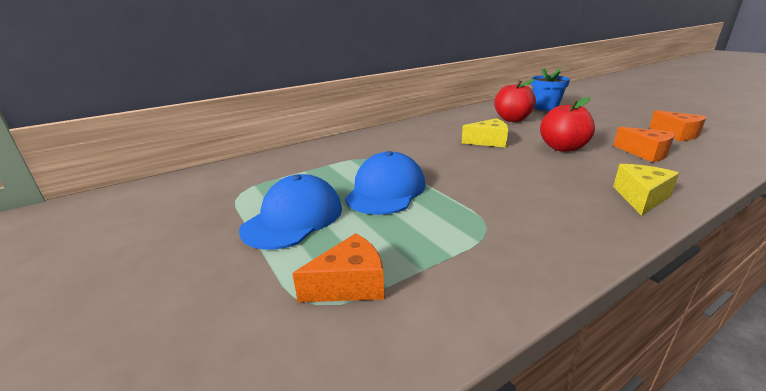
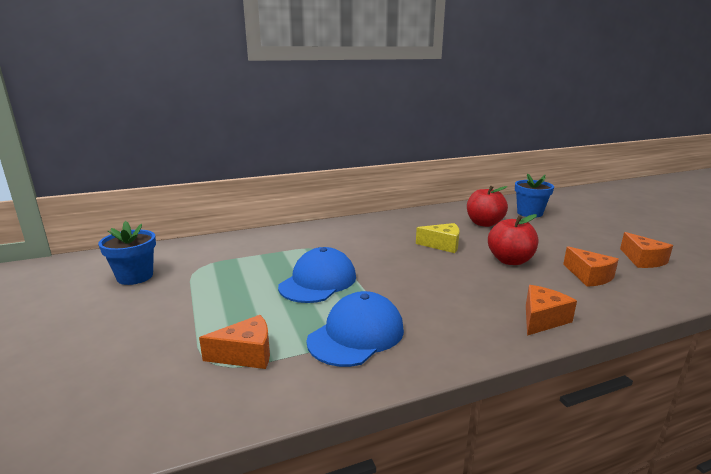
camera: 10 degrees right, 5 degrees down
blue cap [239,174,342,250] -> blue cap moved to [306,291,404,367]
yellow cheese [613,164,679,216] -> orange cheese [526,285,577,336]
none -> blue flower pot [98,221,156,285]

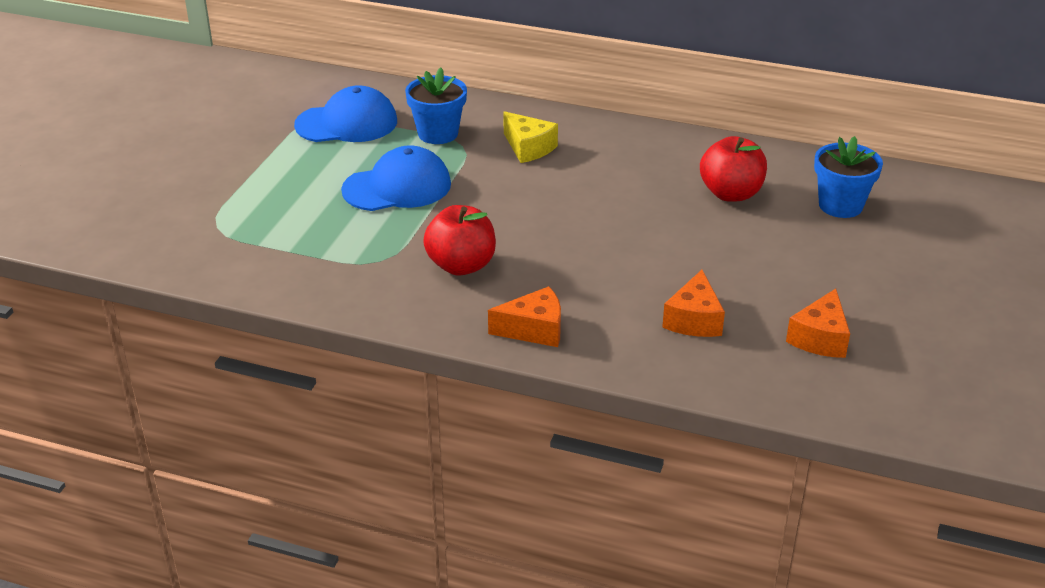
camera: 40 degrees right, 15 degrees up
blue flower pot [98,221,156,285] -> blue flower pot moved to [405,68,467,144]
orange cheese [199,315,270,369] -> none
blue cap [306,291,404,367] -> blue cap moved to [294,85,397,142]
yellow cheese [416,223,460,253] -> yellow cheese moved to [503,111,558,163]
red apple [488,214,538,265] -> red apple moved to [423,205,496,276]

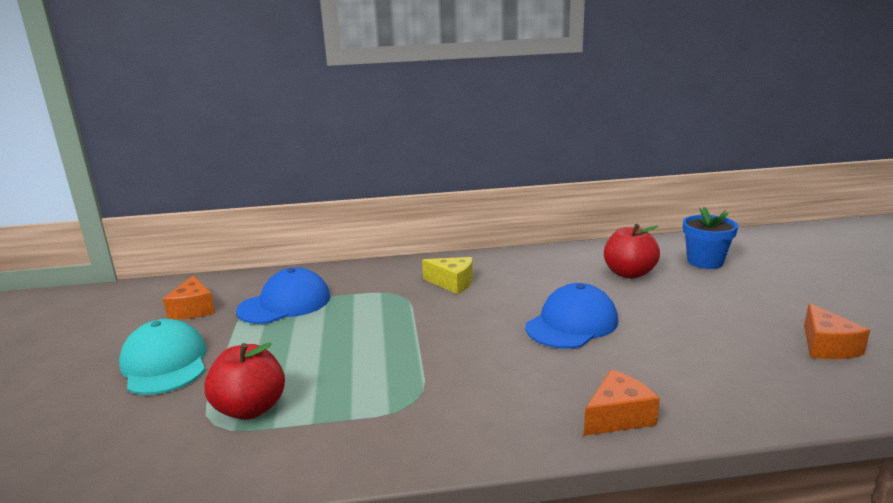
camera: 25 degrees left, 15 degrees down
blue cap [341,145,451,211] -> blue cap moved to [525,283,618,349]
blue flower pot [405,68,467,144] -> none
red apple [423,205,496,276] -> red apple moved to [204,343,285,420]
orange cheese [662,270,725,337] -> orange cheese moved to [163,275,215,320]
none -> turquoise cap [119,319,207,395]

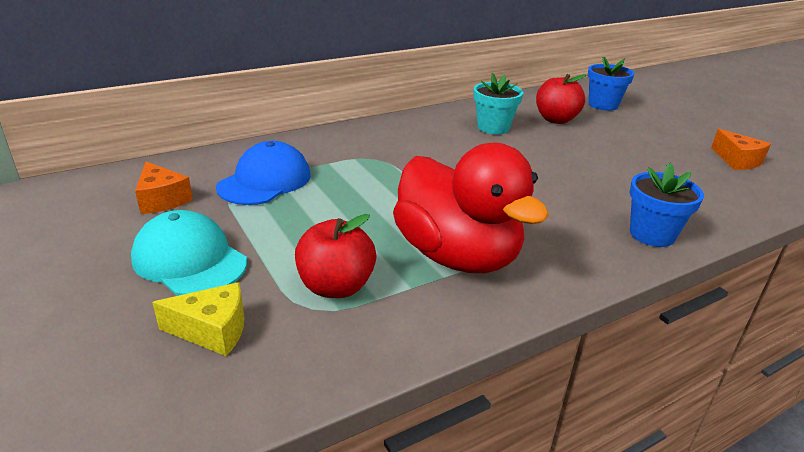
camera: 25 degrees left, 10 degrees up
yellow cheese [422,257,473,294] -> yellow cheese moved to [152,282,245,356]
blue cap [525,283,618,349] -> none
orange cheese [584,370,660,436] -> blue flower pot [629,163,704,247]
none -> red duck [393,143,549,273]
none -> turquoise flower pot [473,73,523,135]

